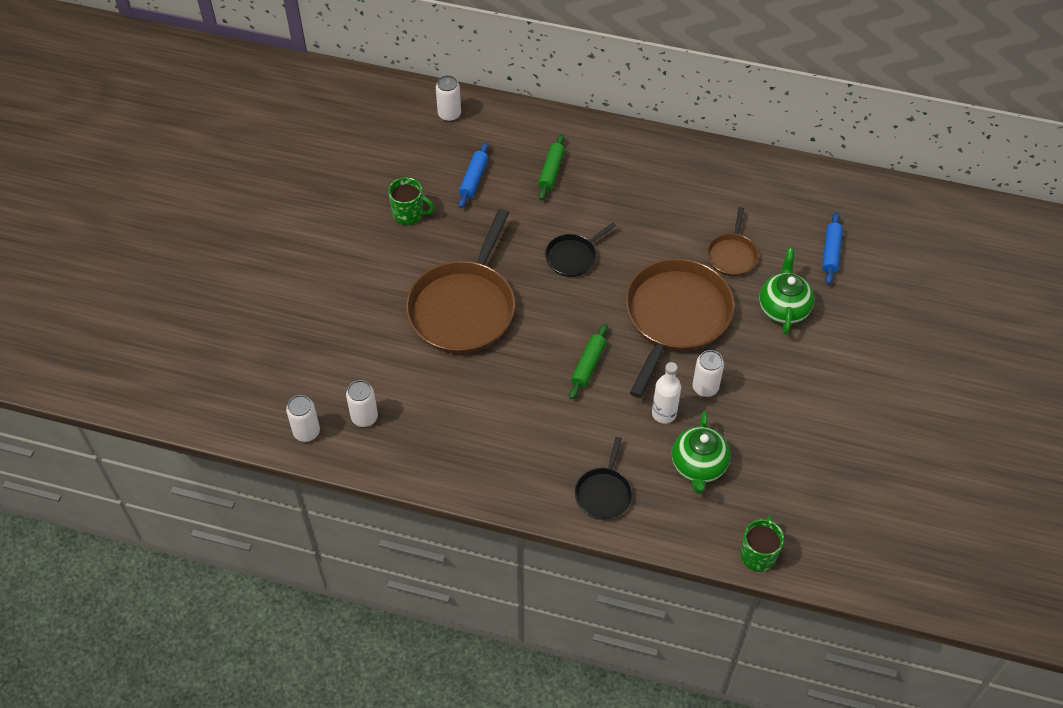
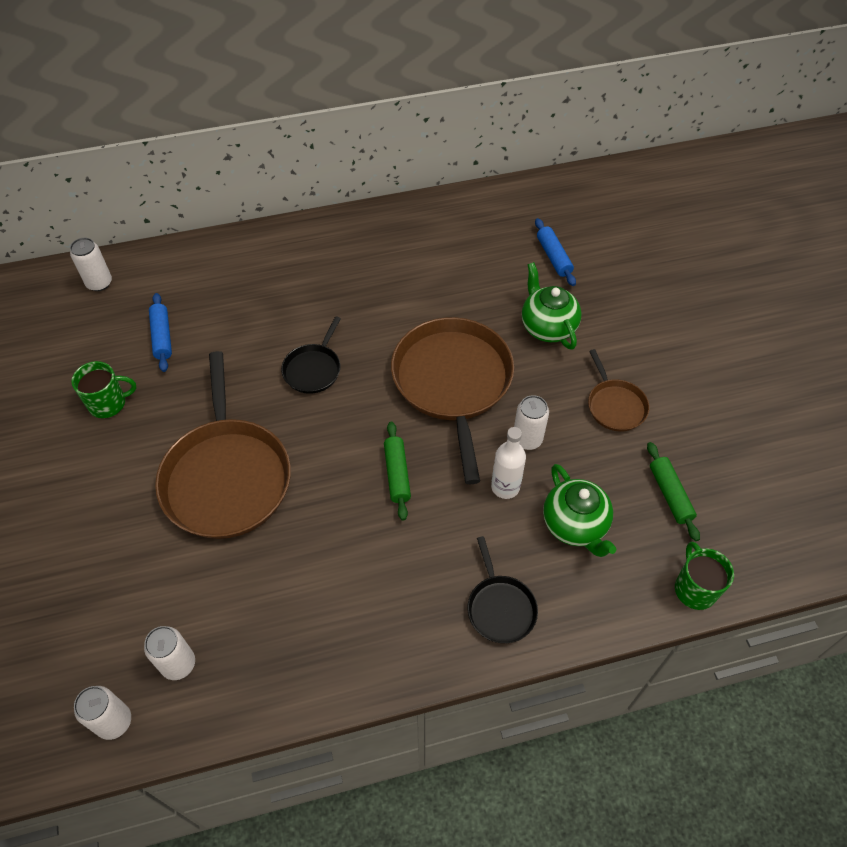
camera: 30 degrees left, 0 degrees up
green rolling pin [538,134,565,200] -> green rolling pin moved to [647,442,700,541]
brown pan [707,207,759,276] -> brown pan moved to [588,349,649,432]

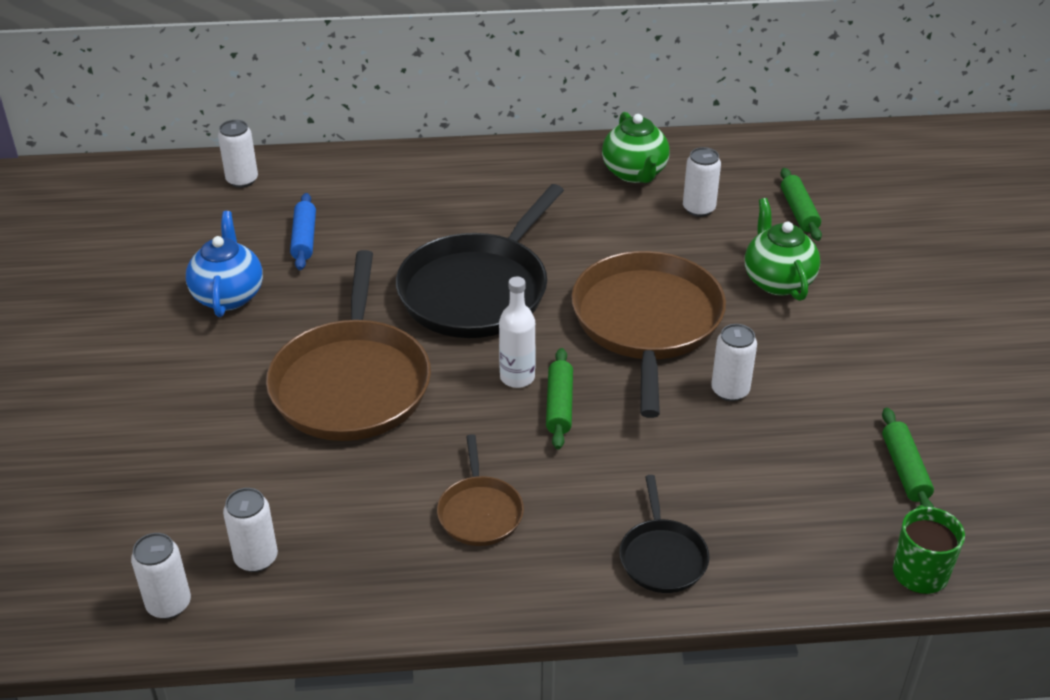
camera: 10 degrees right, 15 degrees down
green mug [71,361,136,418] -> blue teapot [186,211,263,317]
black pan [281,316,341,394] -> black pan [396,184,564,338], size x2.06
white bottle [491,427,526,499] -> white bottle moved to [499,277,536,388]
blue rolling pin [535,218,576,286] -> green rolling pin [781,168,822,241]
green teapot [543,464,617,557] -> green teapot moved to [602,112,670,183]
brown pan [588,349,649,432] -> brown pan moved to [437,434,524,546]
none -> white can [683,147,721,217]

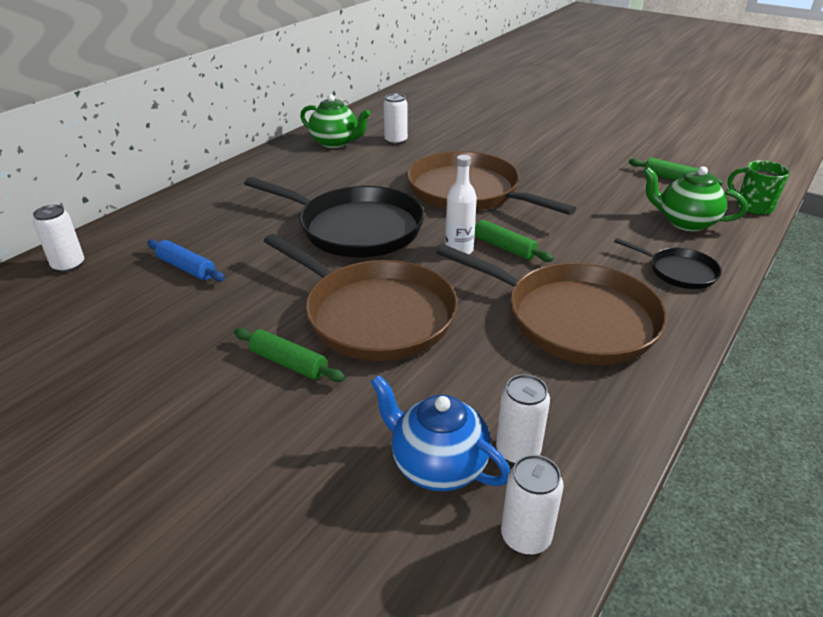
camera: 50 degrees left, 5 degrees down
blue teapot [186,211,263,317] -> blue teapot moved to [371,375,510,491]
black pan [396,184,564,338] -> black pan turned 45 degrees counterclockwise [244,177,425,257]
brown pan [437,434,524,546] -> brown pan [436,244,667,365], size x2.06
white can [711,324,757,401] -> none
green teapot [745,198,820,301] -> green teapot moved to [643,166,747,232]
green rolling pin [781,168,822,241] -> green rolling pin moved to [234,328,345,382]

